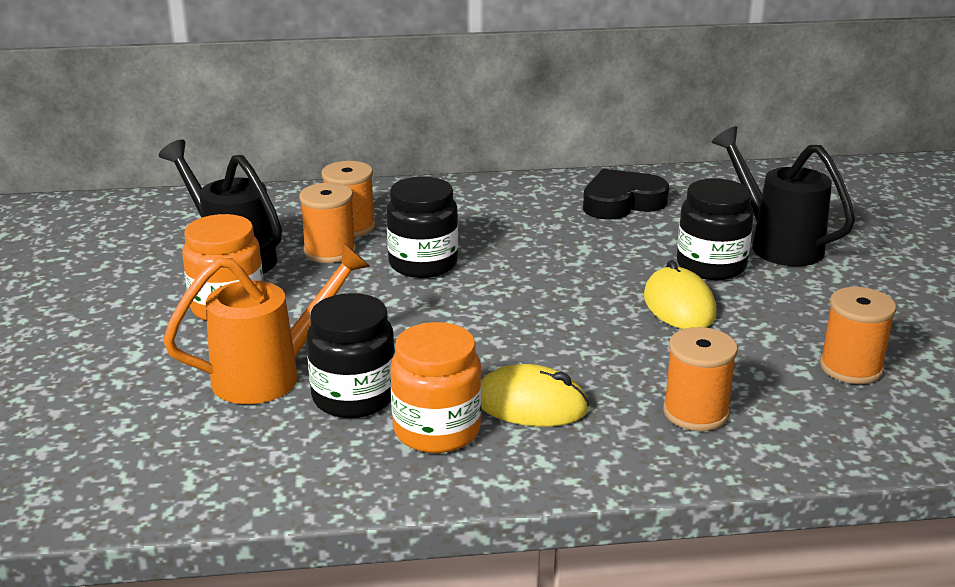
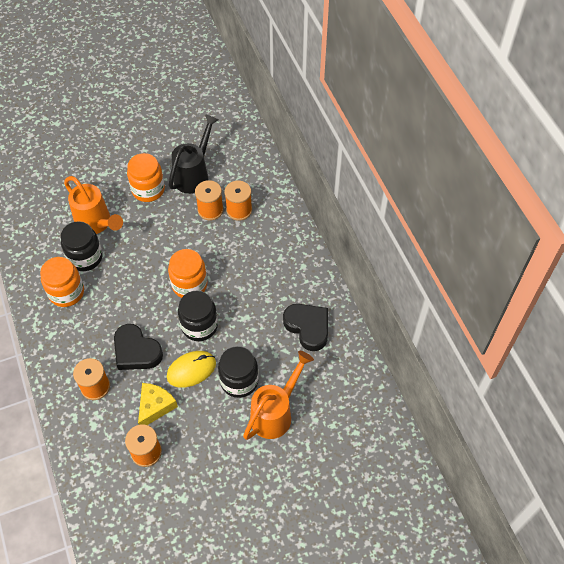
camera: 75 degrees right, 30 degrees up
black jar [386,177,458,278] -> black jar moved to [178,290,218,341]
yellow mouse [481,364,589,427] -> none
black watering can [712,126,855,266] -> orange watering can [243,351,314,440]
none -> black heart [114,324,163,370]
none -> yellow cheese [138,383,178,425]
none -> orange jar [168,249,207,298]

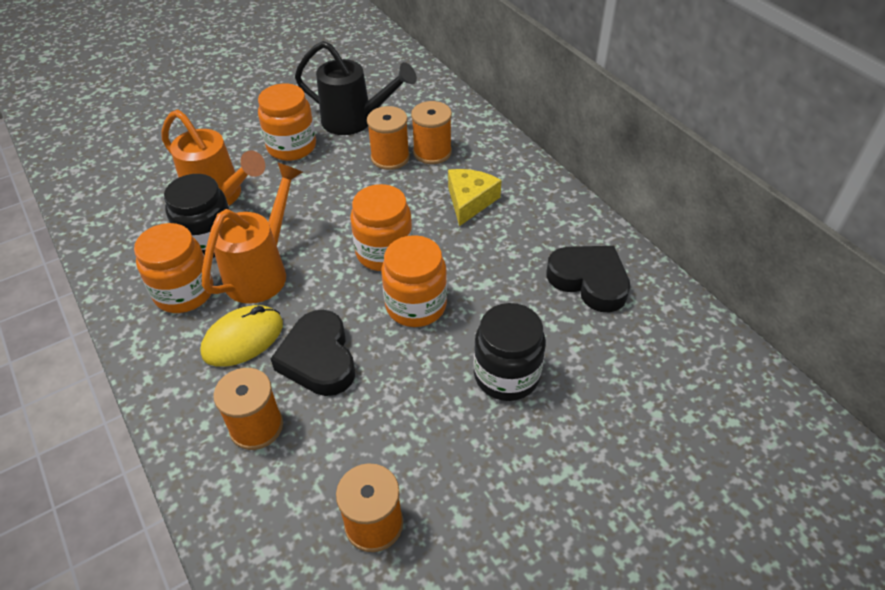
camera: 10 degrees left, 10 degrees down
black heart [114,324,163,370] -> black heart turned 45 degrees clockwise [271,310,355,396]
yellow cheese [138,383,178,425] -> yellow cheese moved to [448,169,502,226]
yellow mouse [167,351,216,388] -> yellow mouse moved to [200,305,283,367]
black watering can [169,114,219,194] -> black watering can turned 90 degrees clockwise [295,41,417,135]
black jar [178,290,218,341] -> orange jar [381,235,447,327]
orange watering can [243,351,314,440] -> orange watering can moved to [202,163,303,304]

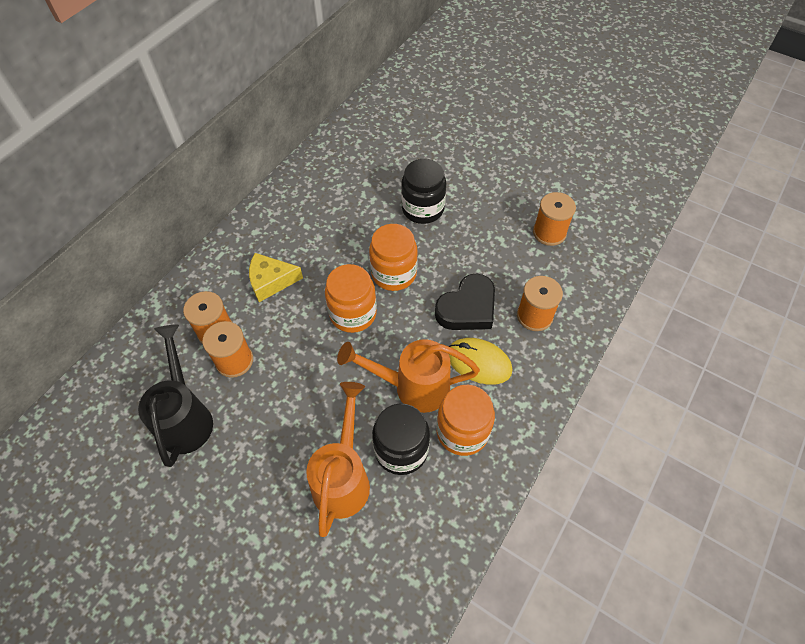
camera: 115 degrees left, 10 degrees up
orange jar [258,84,316,161] -> none
black heart [546,246,630,313] -> none

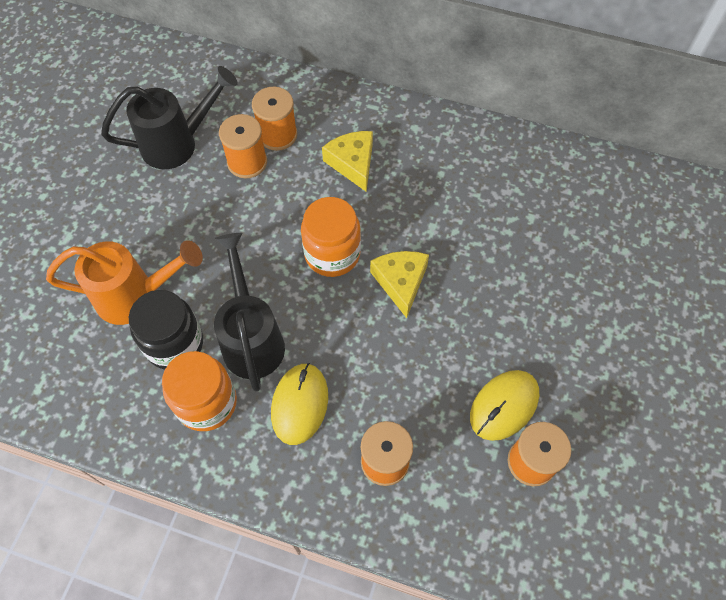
camera: 75 degrees right, 5 degrees up
orange watering can [337,339,480,413] -> black watering can [214,233,285,391]
orange jar [369,224,418,291] -> yellow cheese [370,251,429,318]
black jar [401,159,446,224] -> none
black heart [435,274,495,330] -> none
none -> yellow mouse [470,370,539,441]

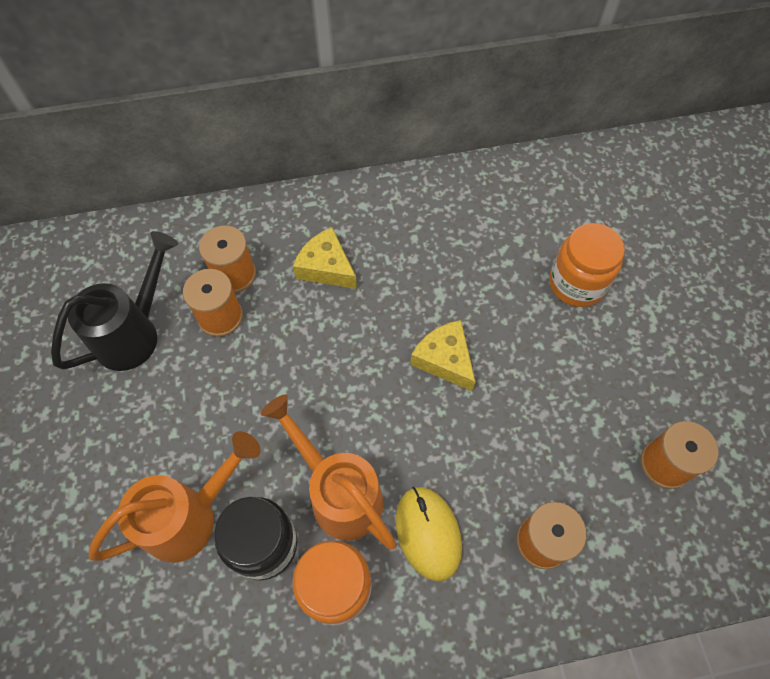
camera: 30 degrees left, 0 degrees up
black watering can [214,233,285,391] -> orange watering can [261,394,397,550]
orange jar [301,197,361,277] -> orange jar moved to [549,223,625,307]
yellow mouse [470,370,539,441] -> none

